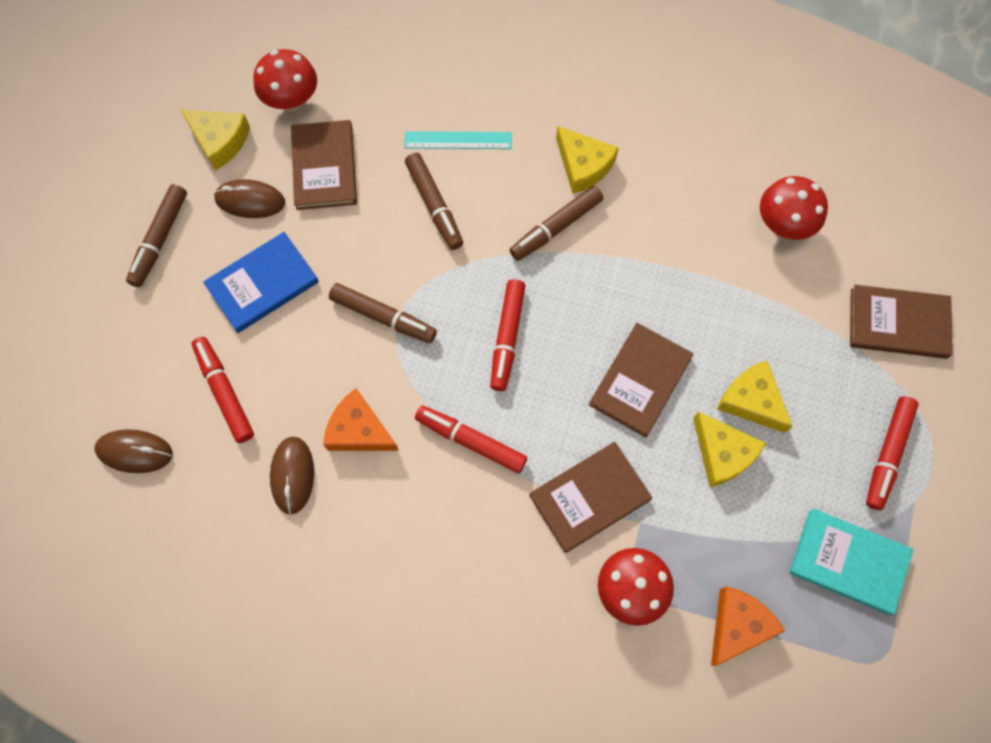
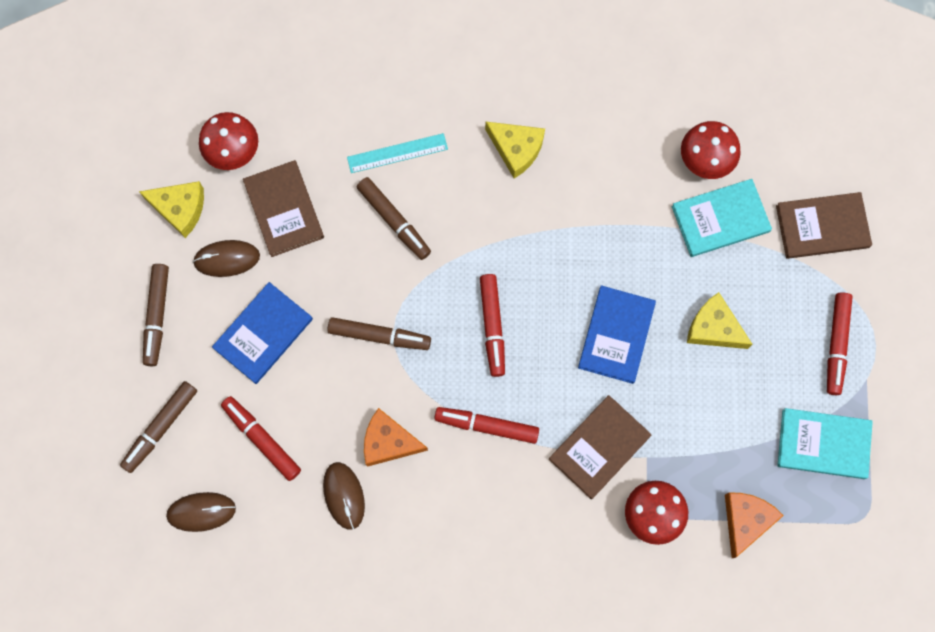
camera: 15 degrees left, 5 degrees up
brown marker [510,186,604,261] -> brown marker moved to [120,381,197,473]
brown book [589,323,693,437] -> blue book [578,285,656,384]
yellow cheese [693,412,766,487] -> none
none -> turquoise book [672,179,772,257]

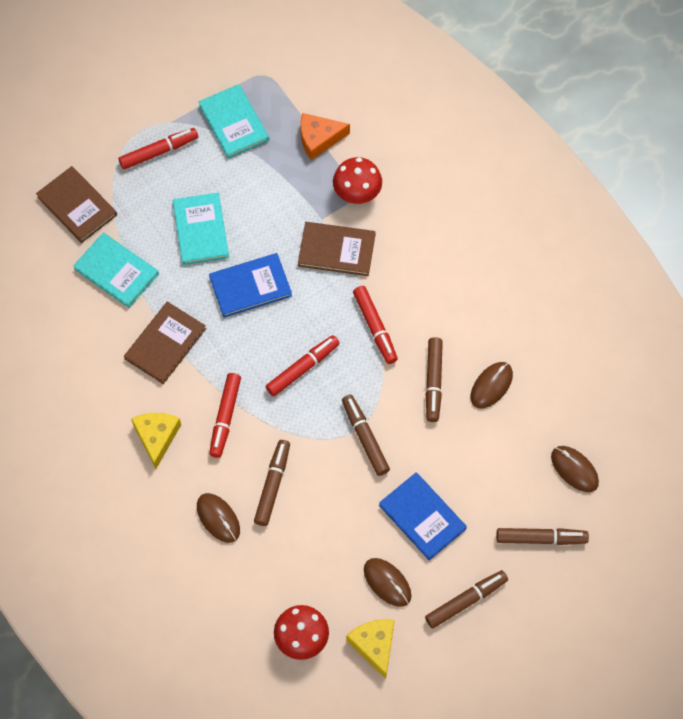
camera: 125 degrees left, 10 degrees down
blue book [212,282,313,384] -> blue book turned 45 degrees clockwise [379,472,467,560]
red marker [221,396,301,481] -> red marker moved to [209,373,241,458]
brown book [243,160,324,257] -> brown book moved to [124,301,206,384]
turquoise ruler [347,133,448,173] -> brown mouse [197,493,240,543]
orange cheese [364,408,428,467] -> brown marker [426,337,443,422]
red mushroom [681,121,741,179] -> none
yellow cheese [687,292,753,349] -> turquoise book [173,193,229,265]

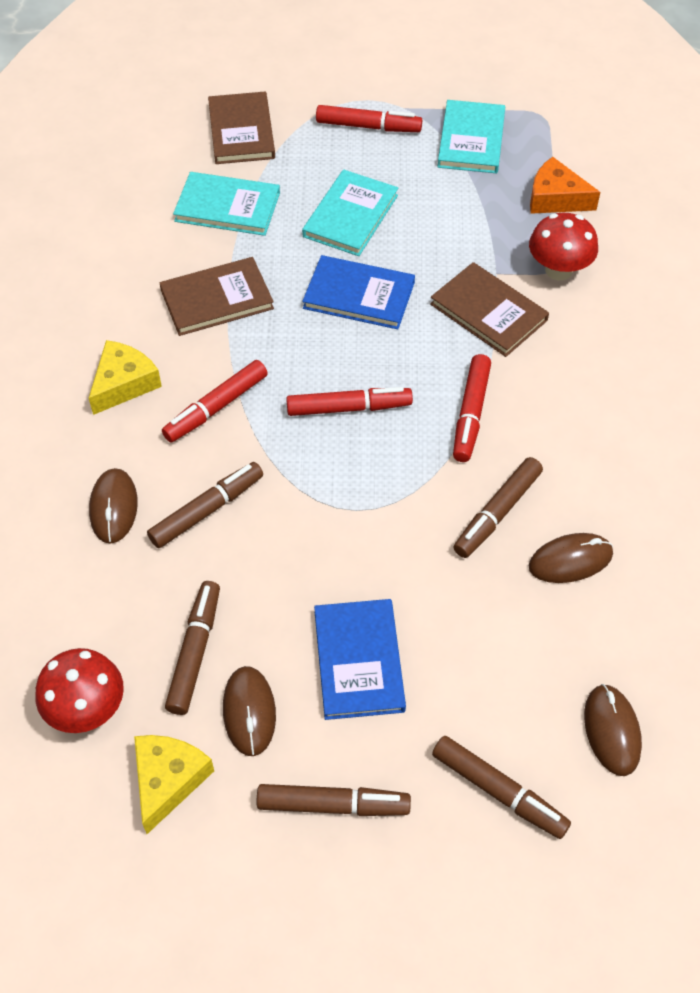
camera: 35 degrees right, 10 degrees down
turquoise book [73,233,159,308] -> turquoise book turned 60 degrees counterclockwise [173,172,280,236]
brown marker [342,395,390,476] -> brown marker moved to [165,581,220,715]

